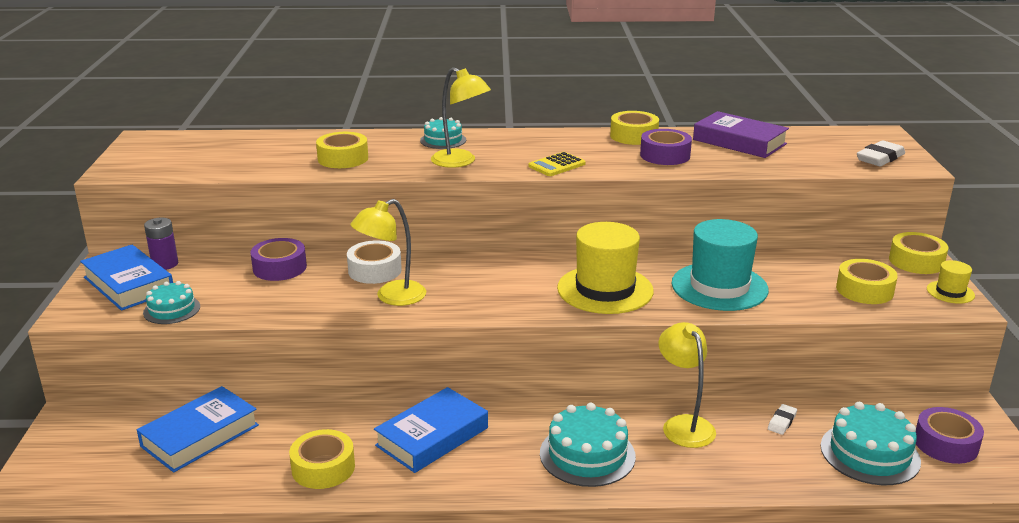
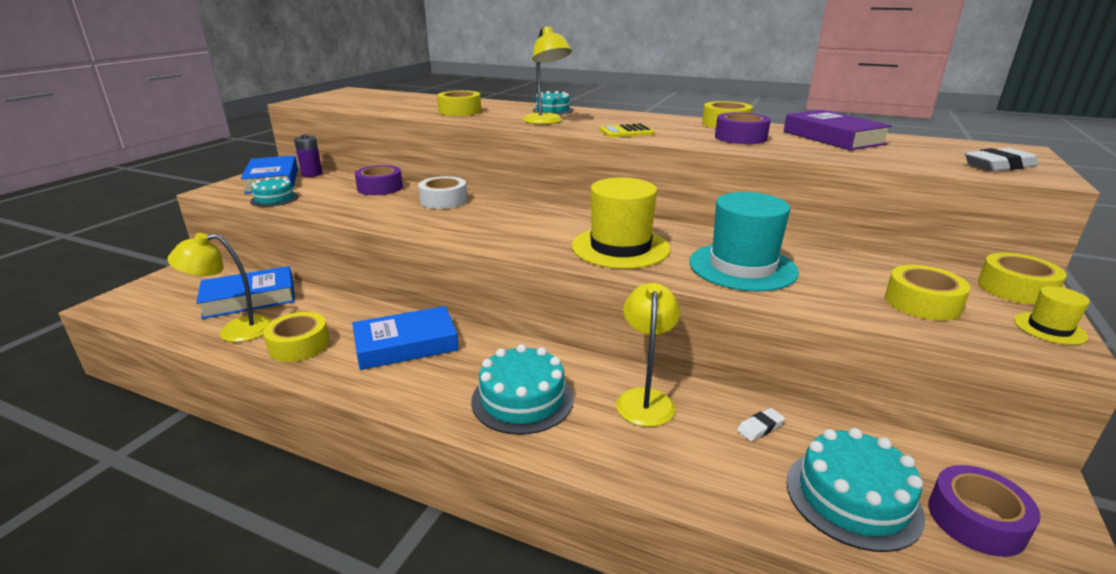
camera: 25 degrees right, 0 degrees up
yellow lamp [350,199,426,306] -> yellow lamp moved to [167,233,272,342]

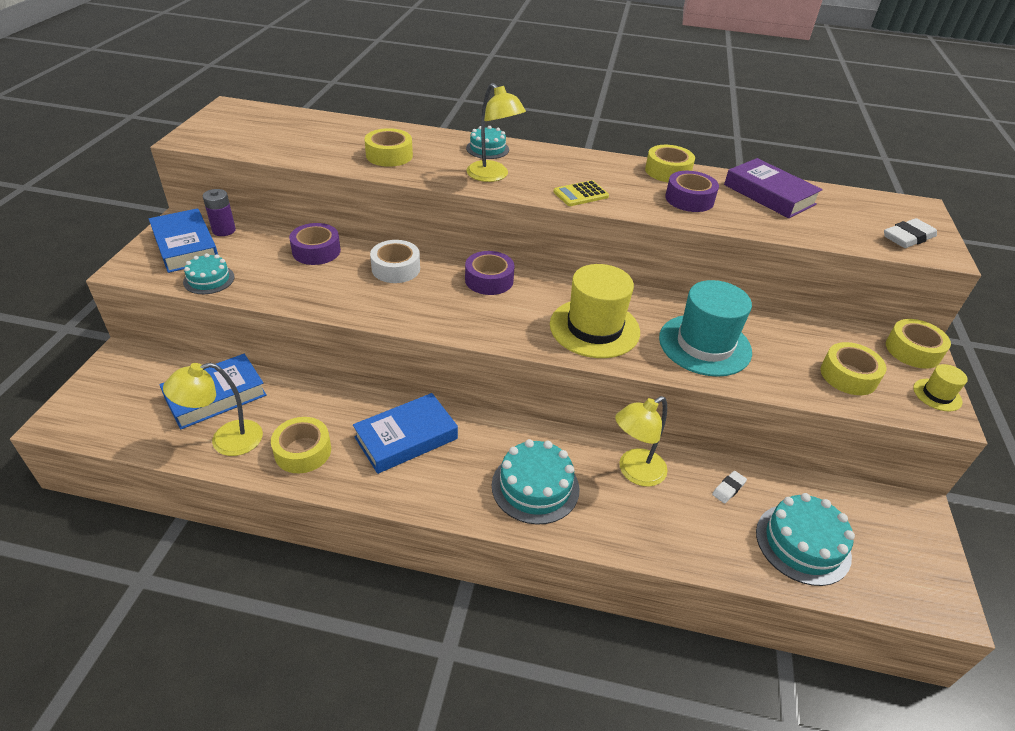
camera: 15 degrees left, 15 degrees up
yellow lamp [616,283,680,427] -> yellow lamp turned 120 degrees counterclockwise [615,396,668,487]
purple tape [928,465,1041,557] -> purple tape moved to [465,251,515,295]

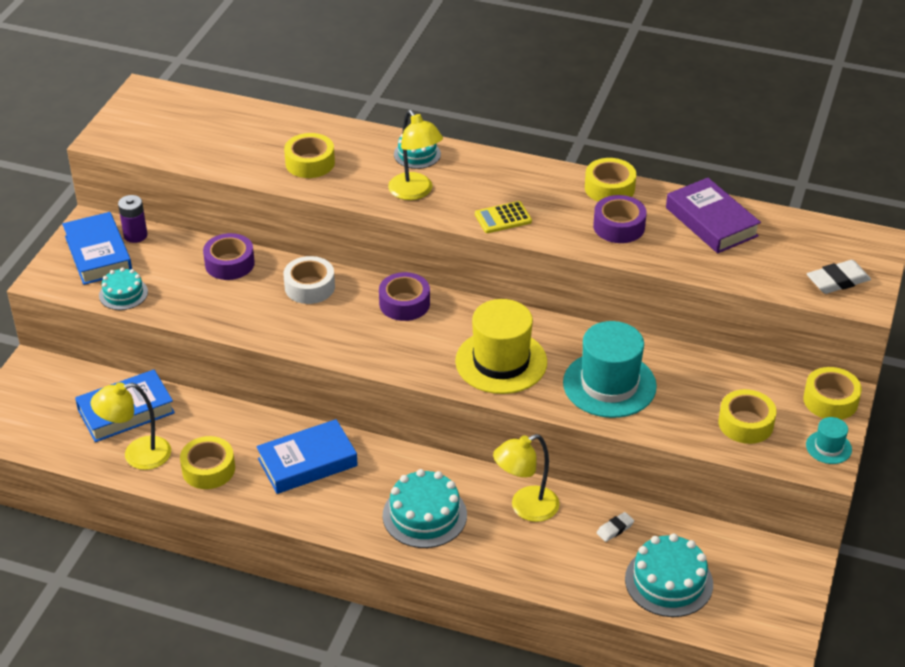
camera: 10 degrees right, 0 degrees up
yellow hat [913,364,968,412] -> turquoise hat [806,417,852,464]

